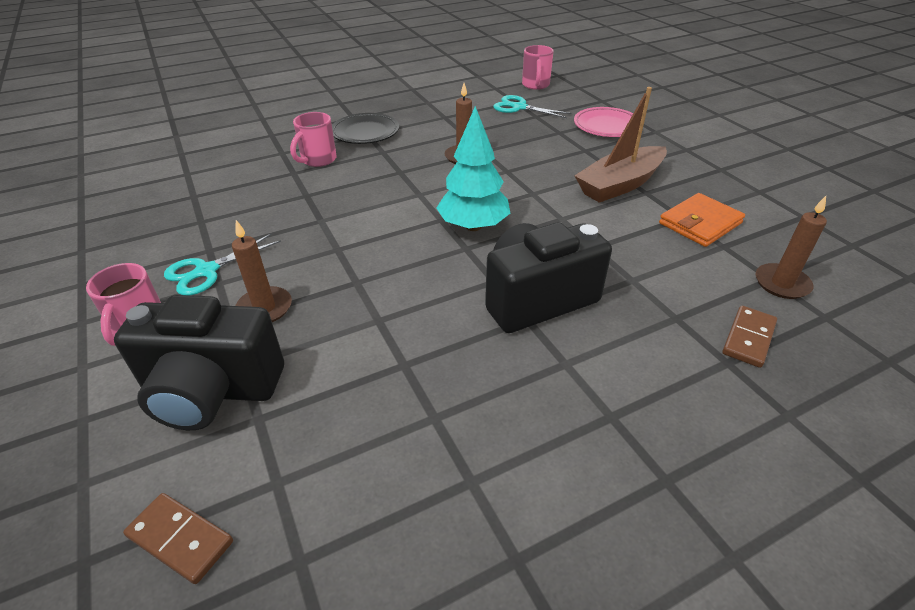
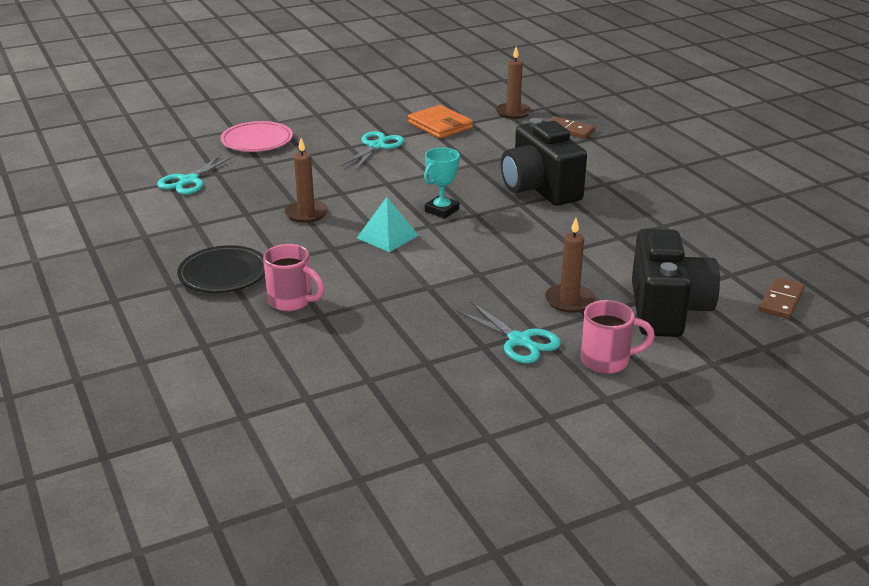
camera: 90 degrees left, 10 degrees down
turquoise tree [436,106,510,231] -> turquoise trophy [424,148,460,219]
pink mug [522,45,554,90] -> none
brown boat [574,87,667,203] -> turquoise scissors [341,131,404,171]
none -> turquoise pyramid [357,197,419,252]

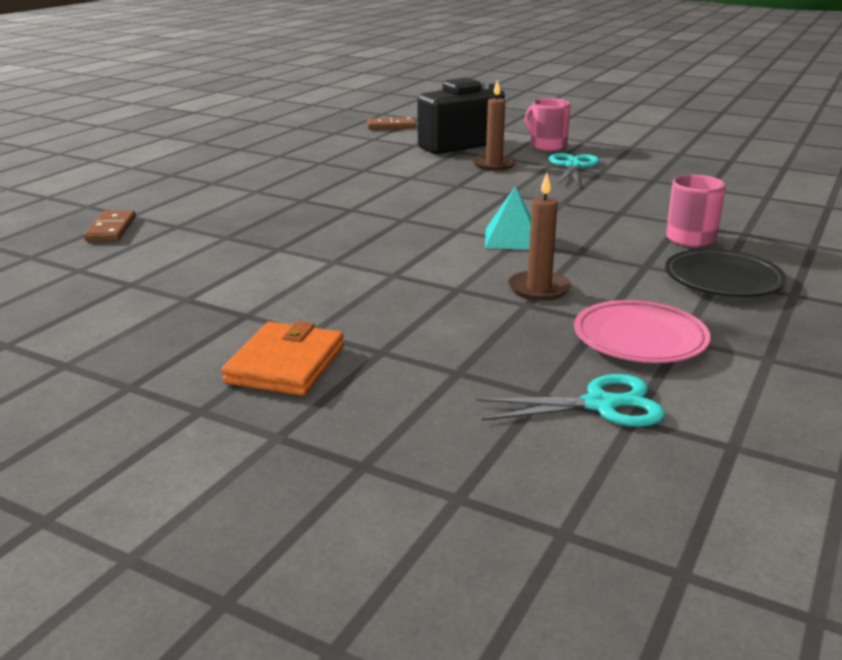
camera: 125 degrees left, 5 degrees down
pink plate [220,121,293,152] -> pink plate moved to [574,300,710,363]
turquoise scissors [341,131,404,171] -> none
orange wallet [408,105,473,139] -> orange wallet moved to [221,321,344,396]
turquoise trophy [424,148,460,219] -> none
brown candle [496,46,532,119] -> none
black camera [501,118,587,206] -> none

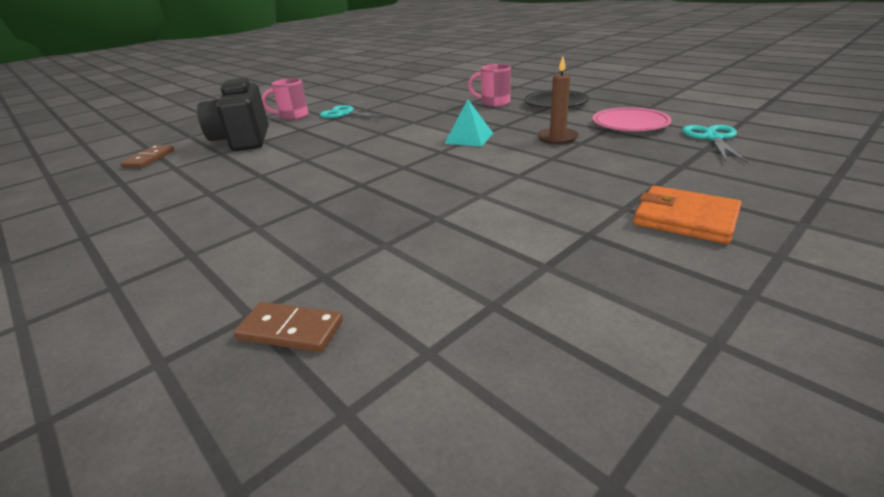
camera: 70 degrees left, 5 degrees up
brown candle [472,79,516,171] -> none

